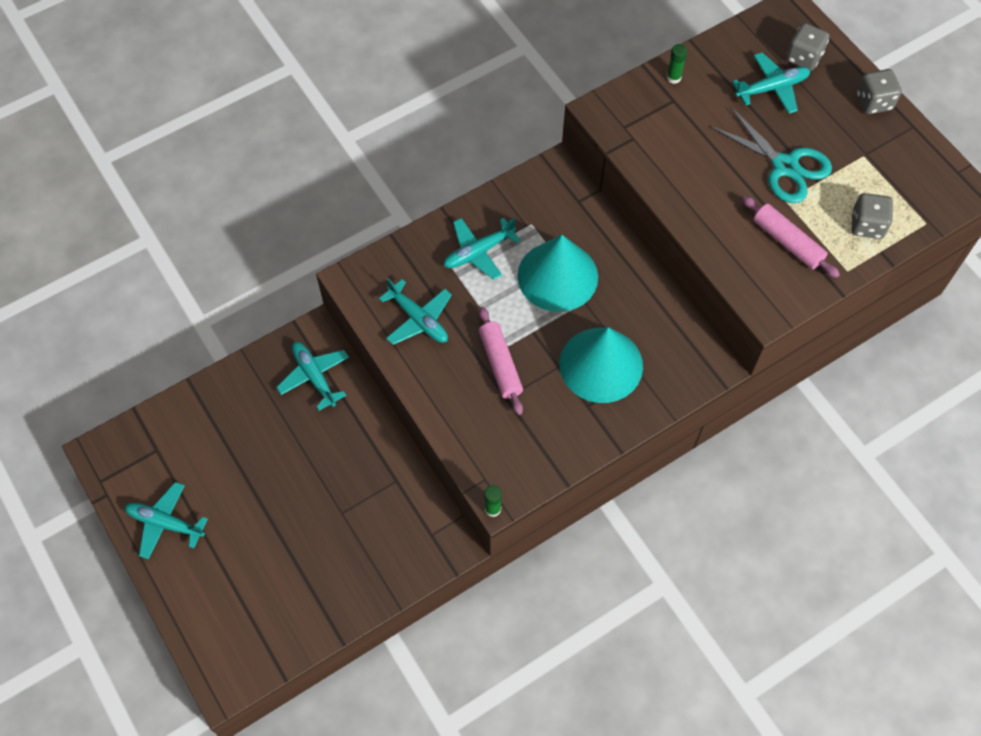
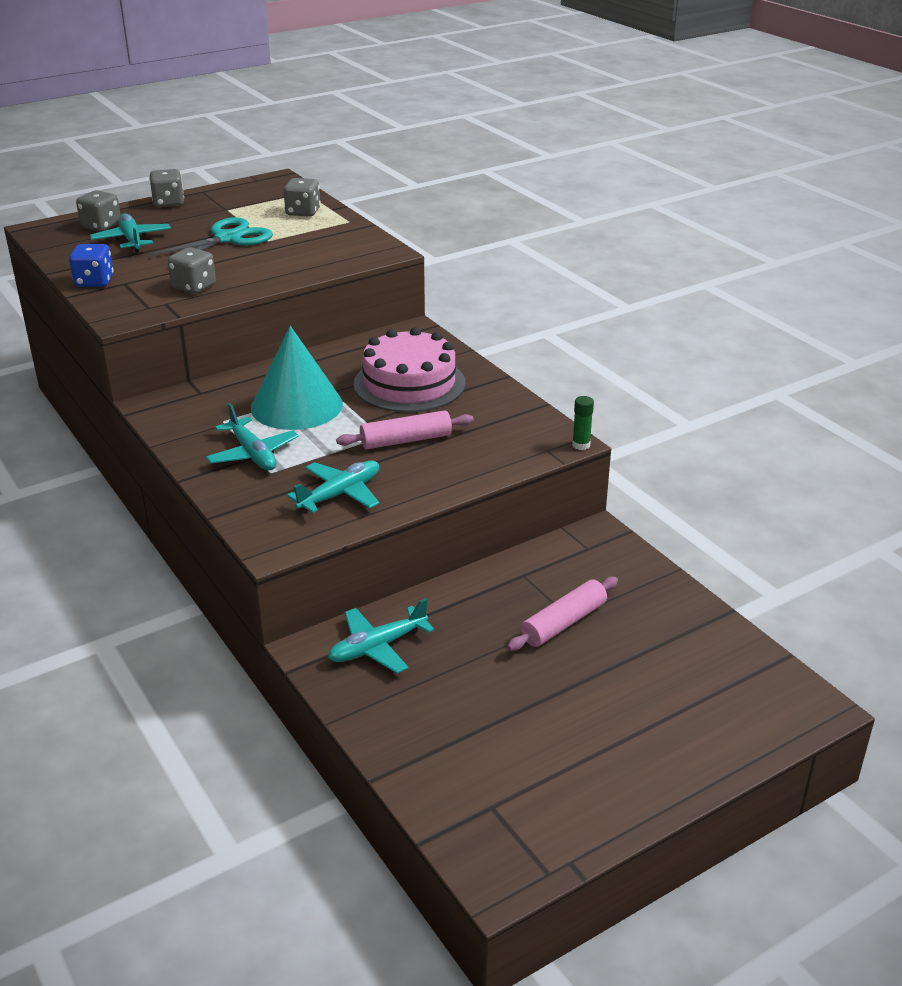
camera: 90 degrees left, 30 degrees down
turquoise plane [125,482,208,559] -> none
turquoise cone [559,327,643,403] -> pink cake [354,327,465,412]
green glue stick [667,44,688,84] -> blue dice [69,244,114,287]
pink rolling pin [742,196,840,278] -> pink rolling pin moved to [507,577,618,651]
none -> grey dice [168,247,216,294]

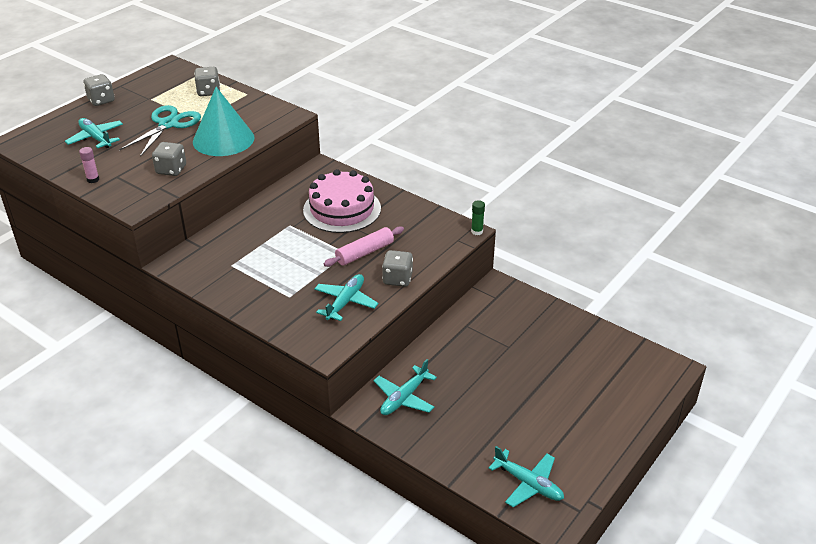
camera: 20 degrees left, 5 degrees up
blue dice [69,244,114,287] -> pink glue stick [79,147,99,183]
grey dice [76,190,121,232] -> grey dice moved to [382,250,413,287]
turquoise plane [206,403,299,471] -> turquoise plane moved to [488,446,564,507]
turquoise cone [251,326,343,430] -> turquoise cone moved to [193,87,254,156]
pink rolling pin [507,577,618,651] -> none

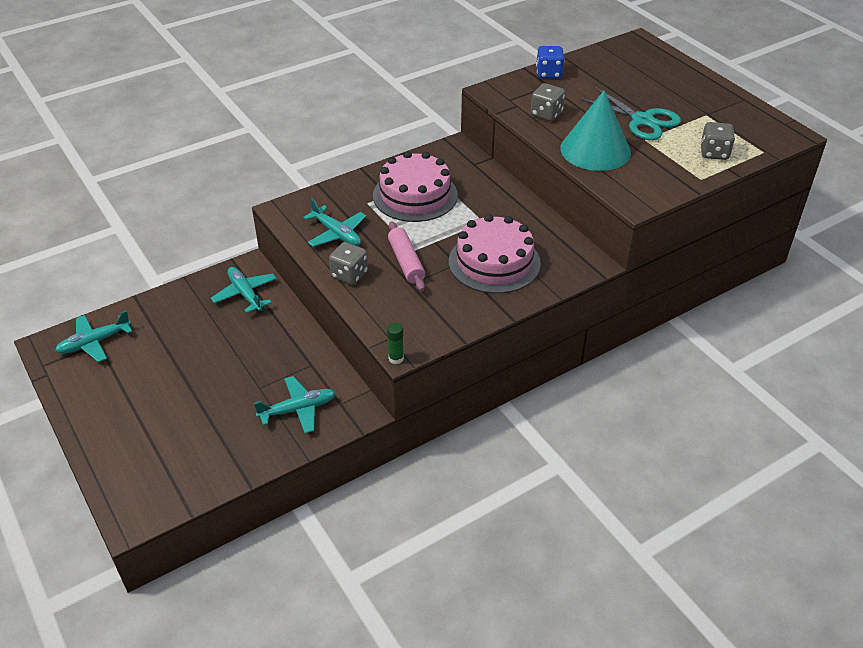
camera: 110 degrees right, 5 degrees up
turquoise plane [65,118,123,148] -> turquoise plane moved to [254,376,335,433]
pink glue stick [79,147,99,183] -> blue dice [536,46,565,79]
grey dice [83,74,115,106] -> none
none -> pink cake [373,151,458,222]

